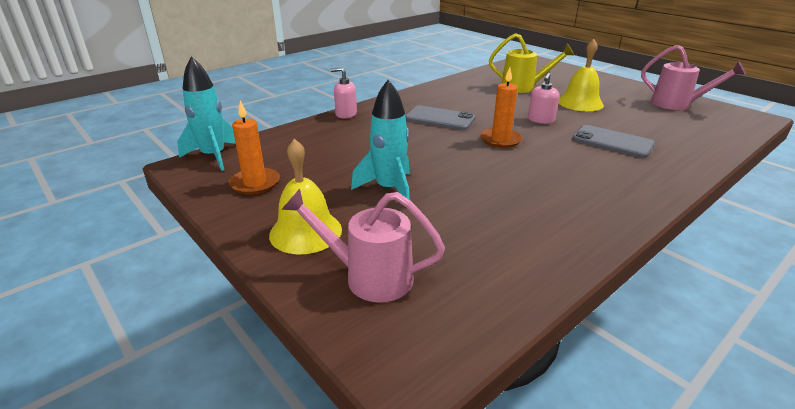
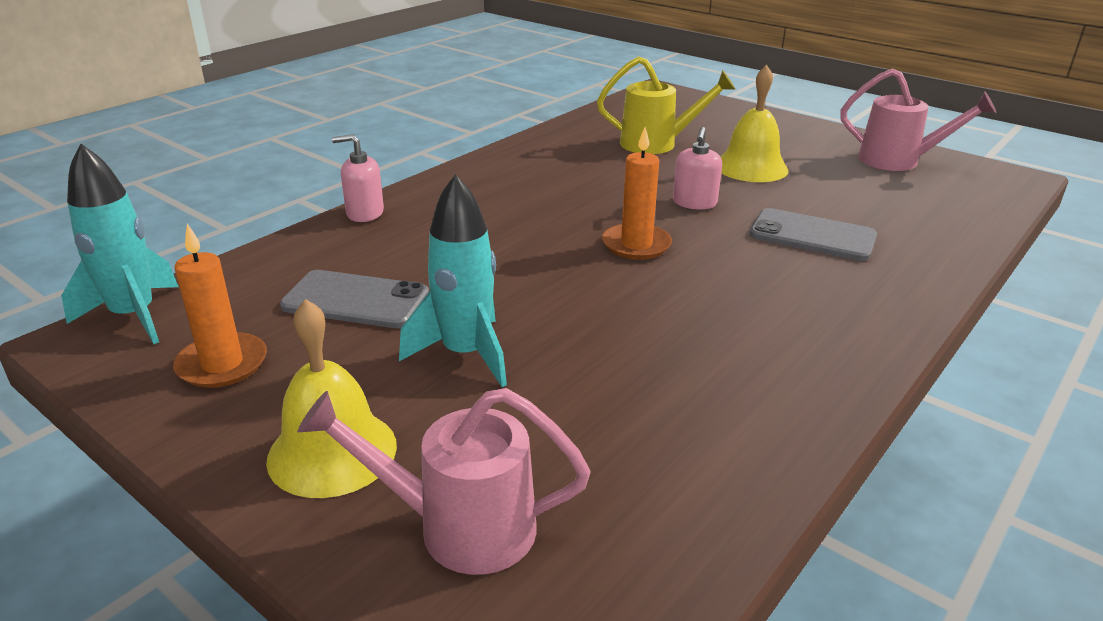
camera: 10 degrees left, 0 degrees up
grey phone [405,105,476,130] -> grey phone moved to [280,270,429,328]

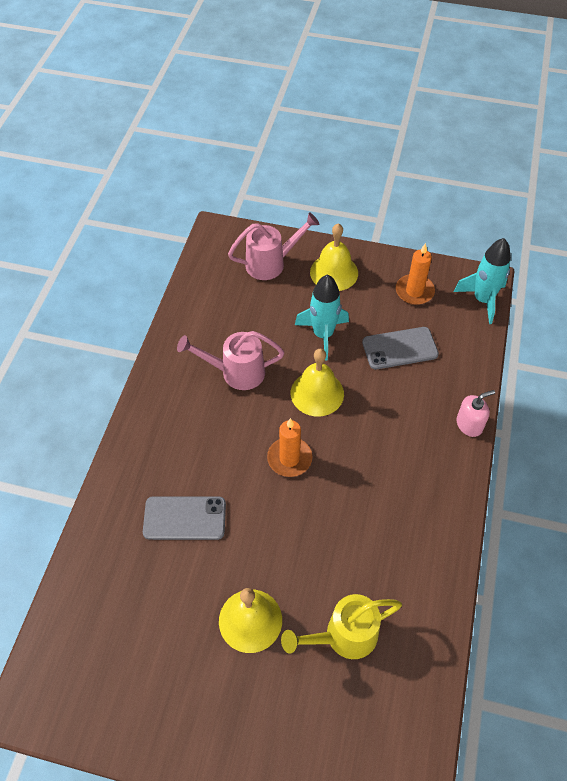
camera: 155 degrees right, 25 degrees up
pink soap dispenser [673,127,722,209] -> none
pink watering can [840,68,996,171] -> pink watering can moved to [177,331,284,390]
none -> yellow bell [291,349,344,416]

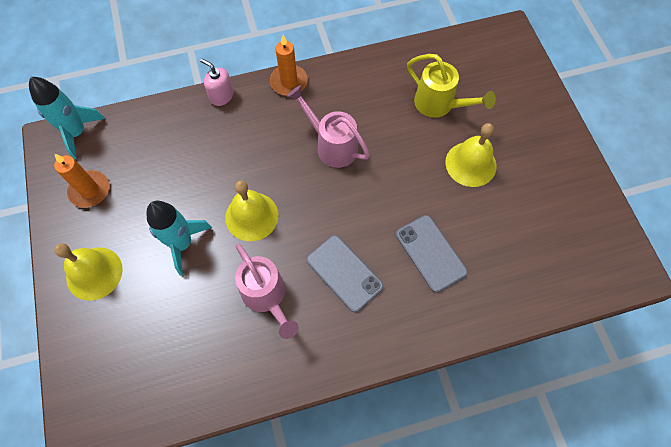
camera: 120 degrees left, 10 degrees up
pink watering can [228,212,320,280] -> pink watering can moved to [287,85,370,168]
orange candle [267,418,312,477] -> orange candle moved to [270,35,308,96]
grey phone [362,327,439,369] -> grey phone moved to [307,235,383,312]

